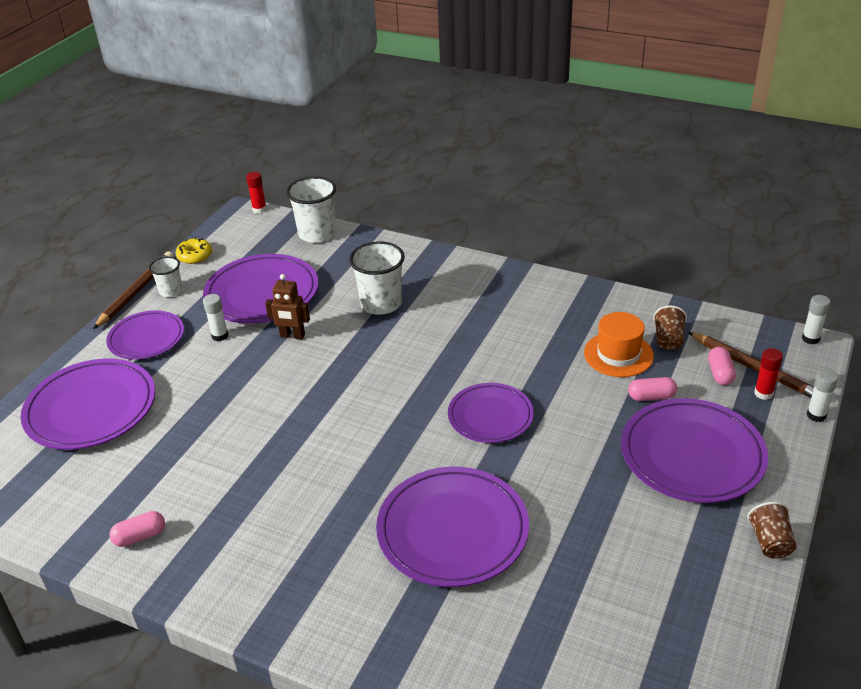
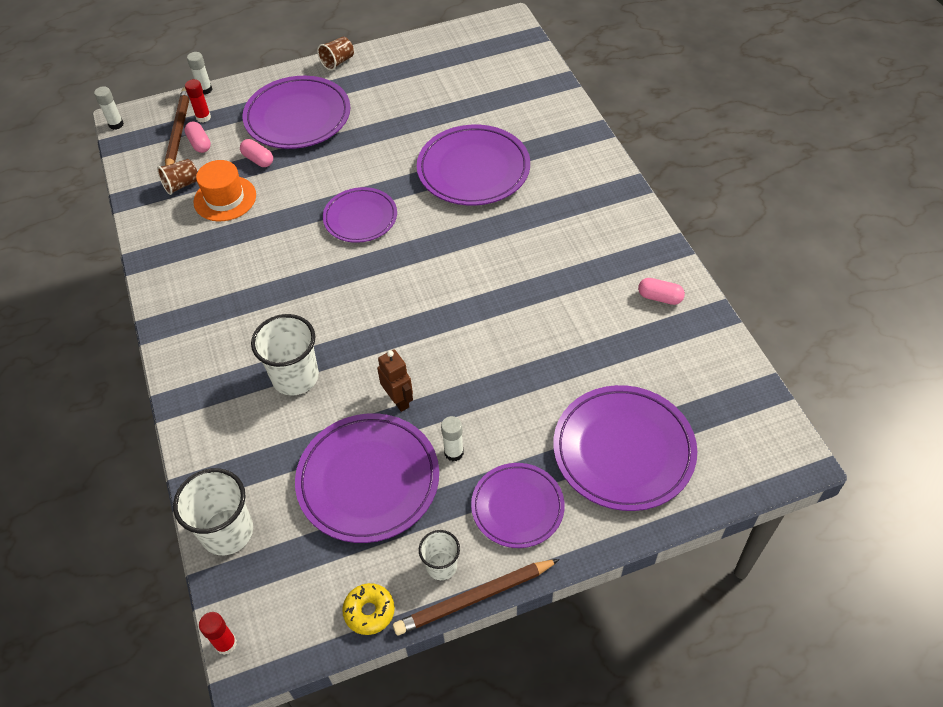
camera: 135 degrees left, 15 degrees up
pink capsule [708,347,736,385] -> pink capsule turned 75 degrees counterclockwise [184,121,211,153]

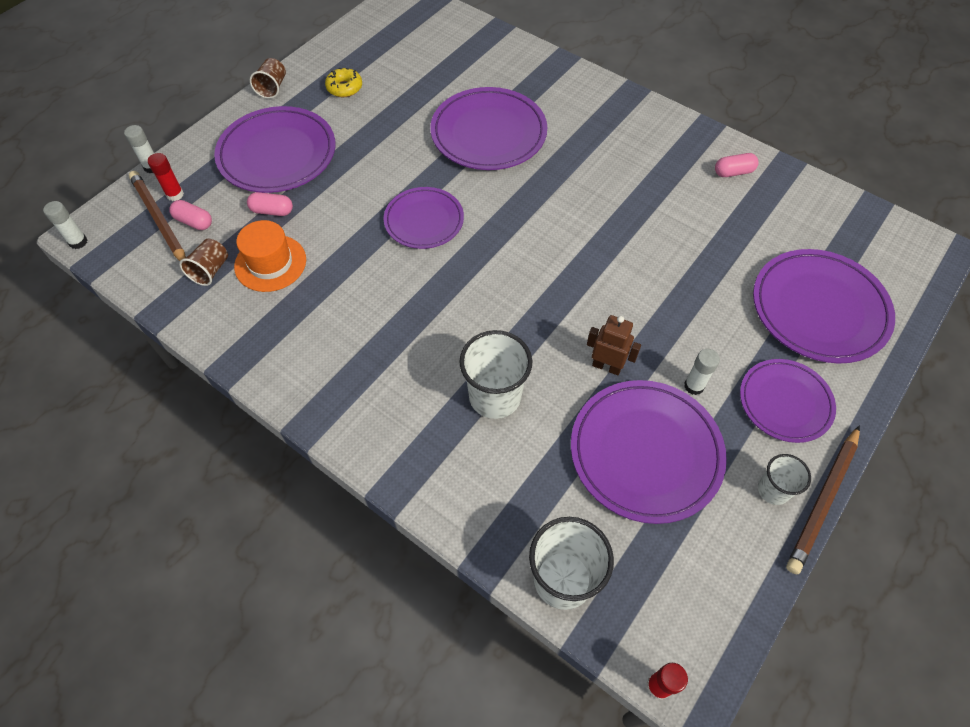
camera: 35 degrees left, 5 degrees up
yellow donut [342,583,395,635] -> yellow donut moved to [325,68,362,97]

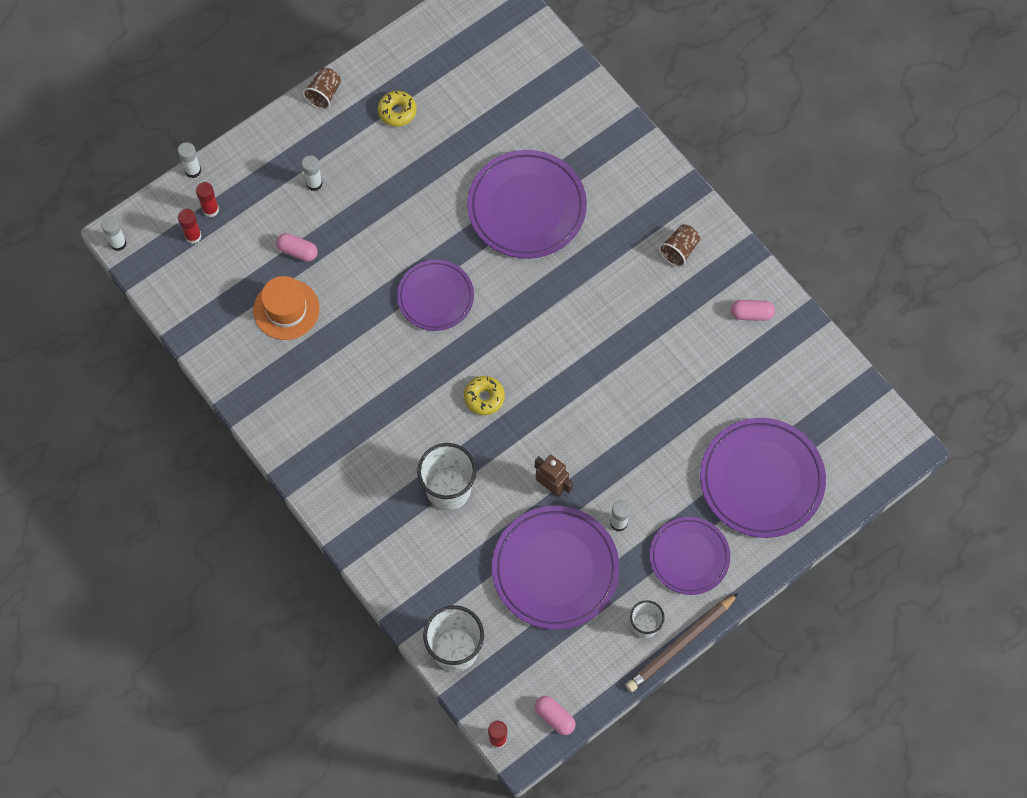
camera: 15 degrees right, 10 degrees up
brown pencil [129,171,186,261] -> red glue stick [178,209,202,244]
pink capsule [169,200,212,230] -> pink capsule moved to [535,696,576,735]
brown cup [179,238,228,286] -> brown cup moved to [659,224,700,267]
purple plate [214,106,335,193] -> white glue stick [302,155,323,191]
none -> yellow donut [464,376,505,415]

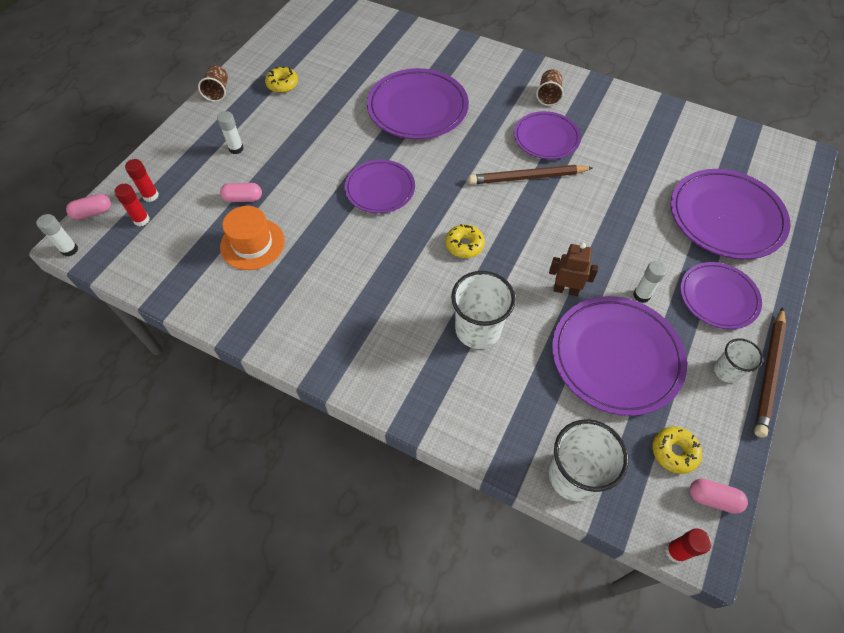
camera: 25 degrees left, 10 degrees down
white glue stick [178,142,201,178] -> none
pink capsule [731,300,775,321] -> pink capsule moved to [66,194,111,220]
none -> brown pencil [468,165,593,184]
none -> purple plate [514,111,581,159]
none -> yellow donut [653,427,702,474]

